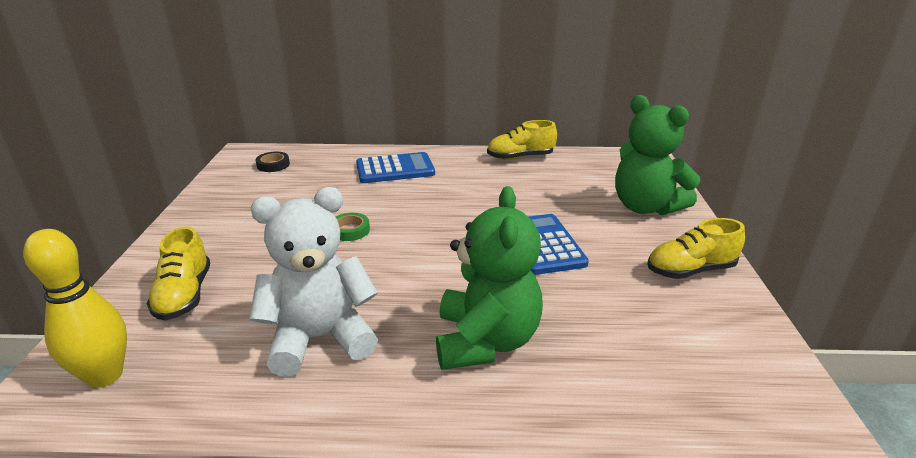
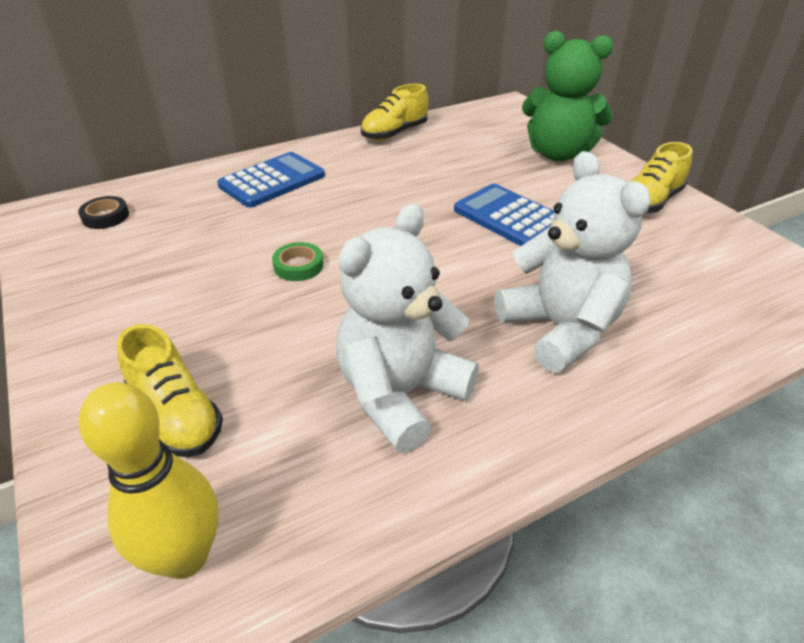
camera: 30 degrees left, 10 degrees up
green teddy bear [436,186,543,370] -> white teddy bear [495,151,651,373]

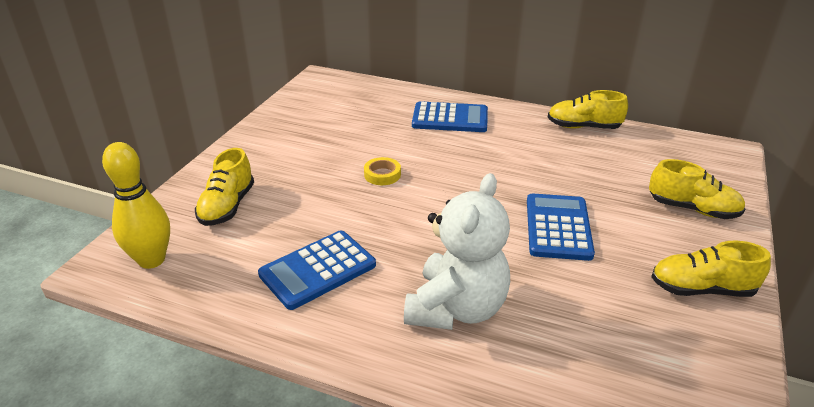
camera: 50 degrees right, 5 degrees down
black tape [78,196,129,229] -> none
green tape [272,242,323,281] -> yellow tape [364,157,401,185]
white teddy bear [336,204,479,453] -> blue calculator [258,230,376,310]
green teddy bear [522,31,613,162] -> yellow shoe [649,159,745,219]

